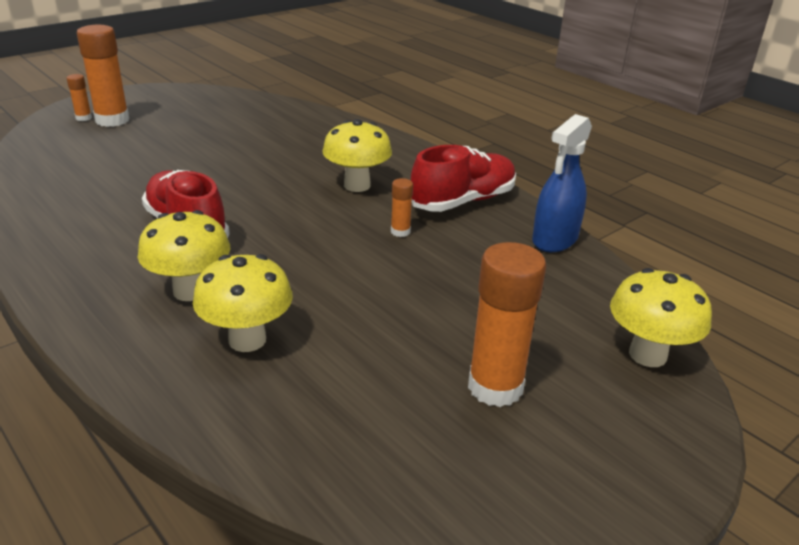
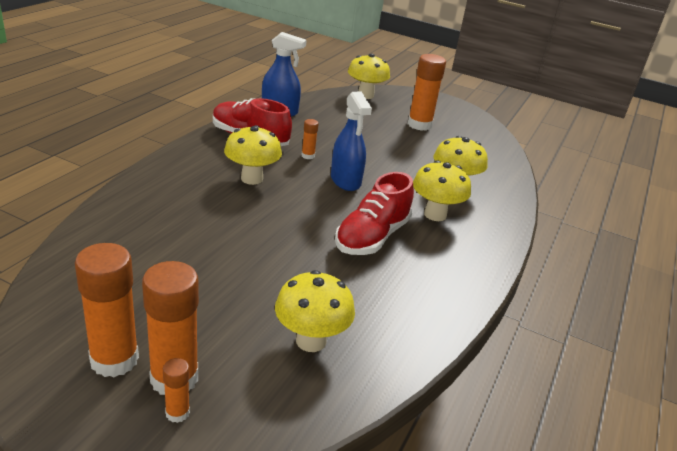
camera: 115 degrees left, 0 degrees up
none -> orange glue stick [75,243,139,377]
none -> yellow mushroom [275,270,355,352]
none -> blue spray bottle [331,92,372,191]

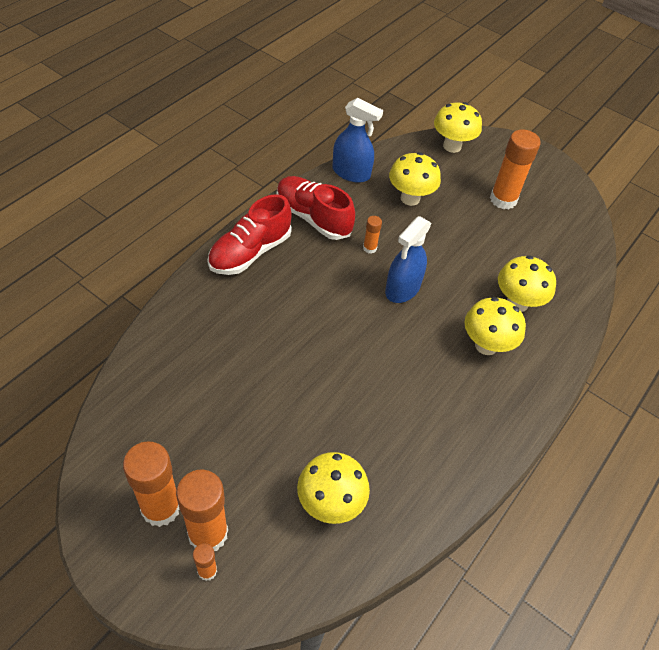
camera: 10 degrees right, 20 degrees up
yellow mushroom [224,125,282,185] -> yellow mushroom moved to [389,152,441,206]
blue spray bottle [331,92,372,191] -> blue spray bottle turned 45 degrees clockwise [385,216,432,303]
red shoe [335,172,414,255] -> red shoe moved to [207,194,292,275]

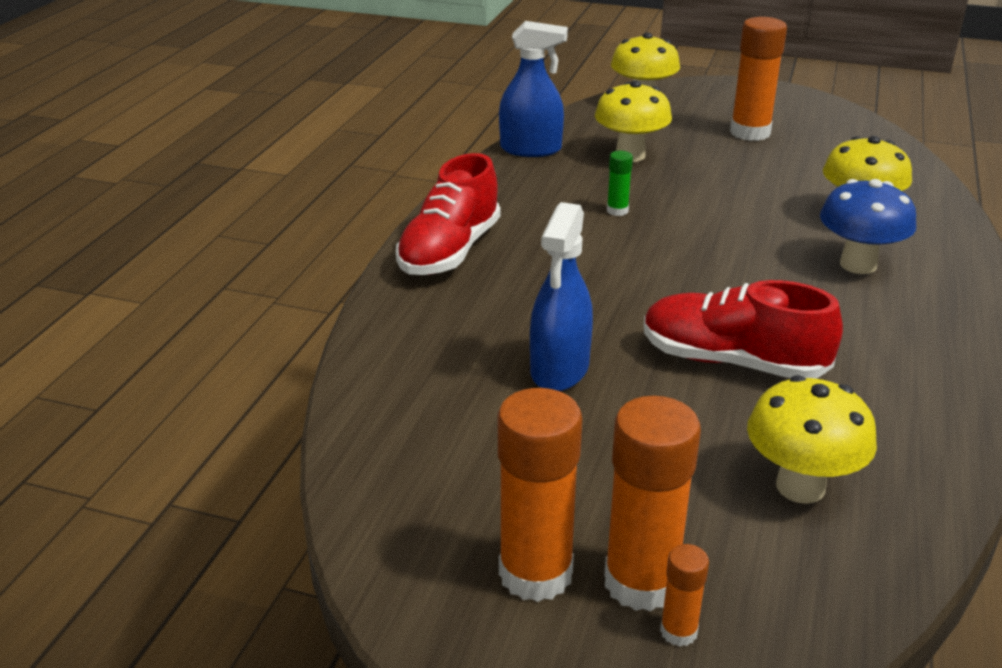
camera: 15 degrees left, 20 degrees down
red shoe [277,176,355,240] -> red shoe moved to [644,280,843,379]
orange glue stick [363,216,382,254] -> green glue stick [607,151,633,216]
blue spray bottle [385,216,432,303] -> blue spray bottle moved to [530,202,593,391]
yellow mushroom [465,297,526,355] -> blue mushroom [820,179,916,274]

